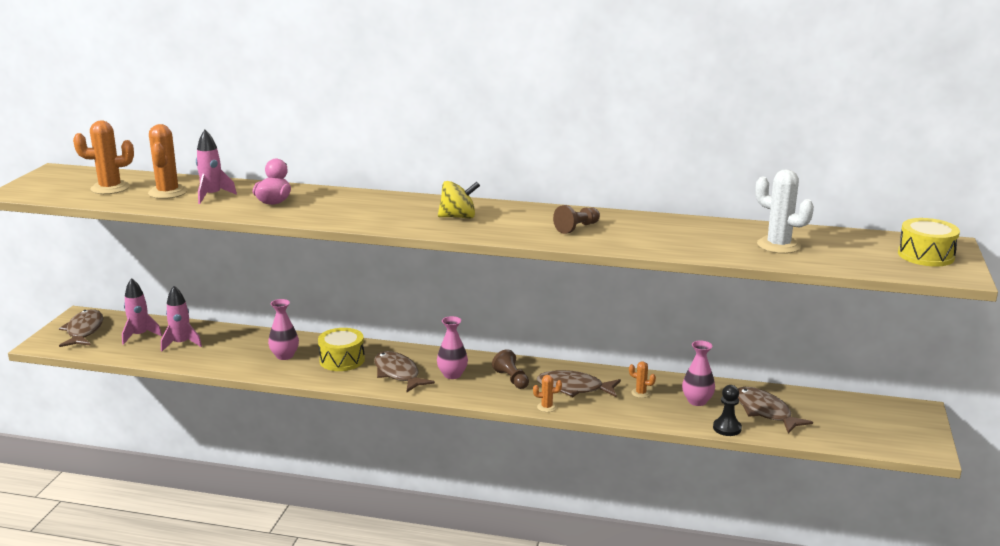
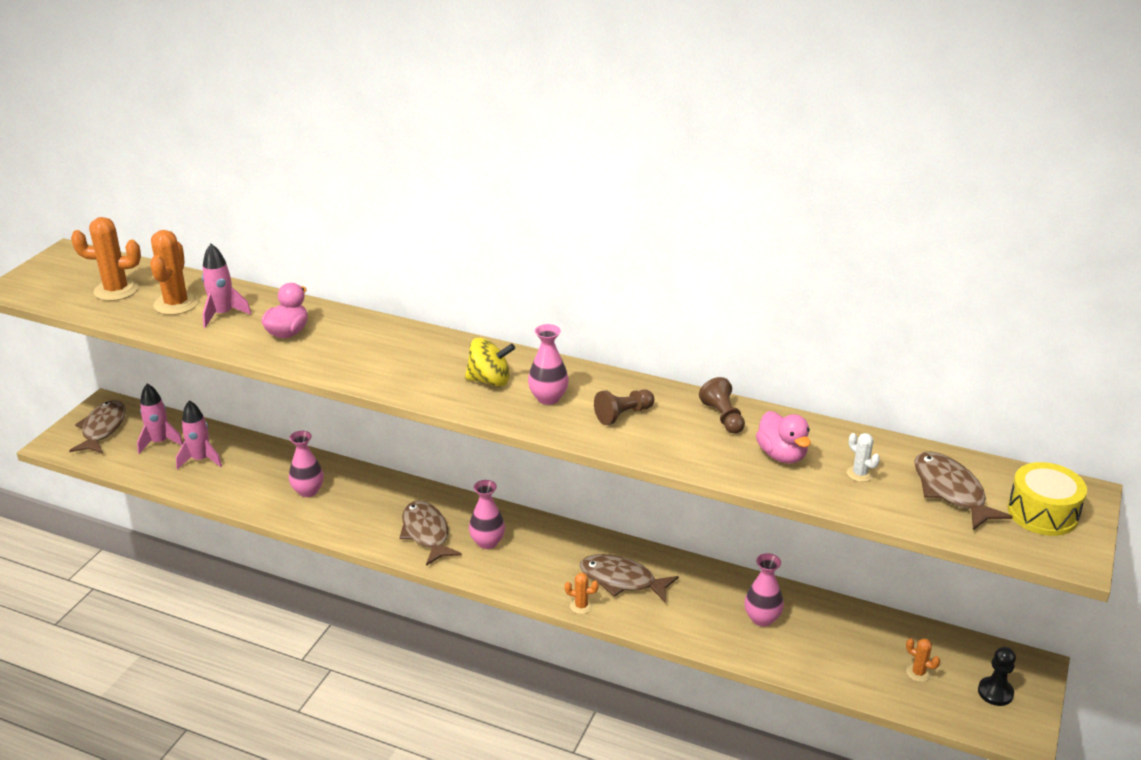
camera: 10 degrees right, 10 degrees up
yellow drum [318,328,365,371] -> none
brown pawn [492,349,529,389] -> brown pawn moved to [699,377,745,434]
orange cactus [629,361,656,398] -> orange cactus moved to [906,638,940,682]
black pawn [713,385,742,436] -> black pawn moved to [978,647,1016,706]
brown fish [738,387,813,434] -> brown fish moved to [914,452,1013,530]
white cactus [755,169,814,254] -> white cactus [847,433,880,482], size x0.50
none -> pink vase [528,324,569,405]
none -> pink duck [756,411,811,464]

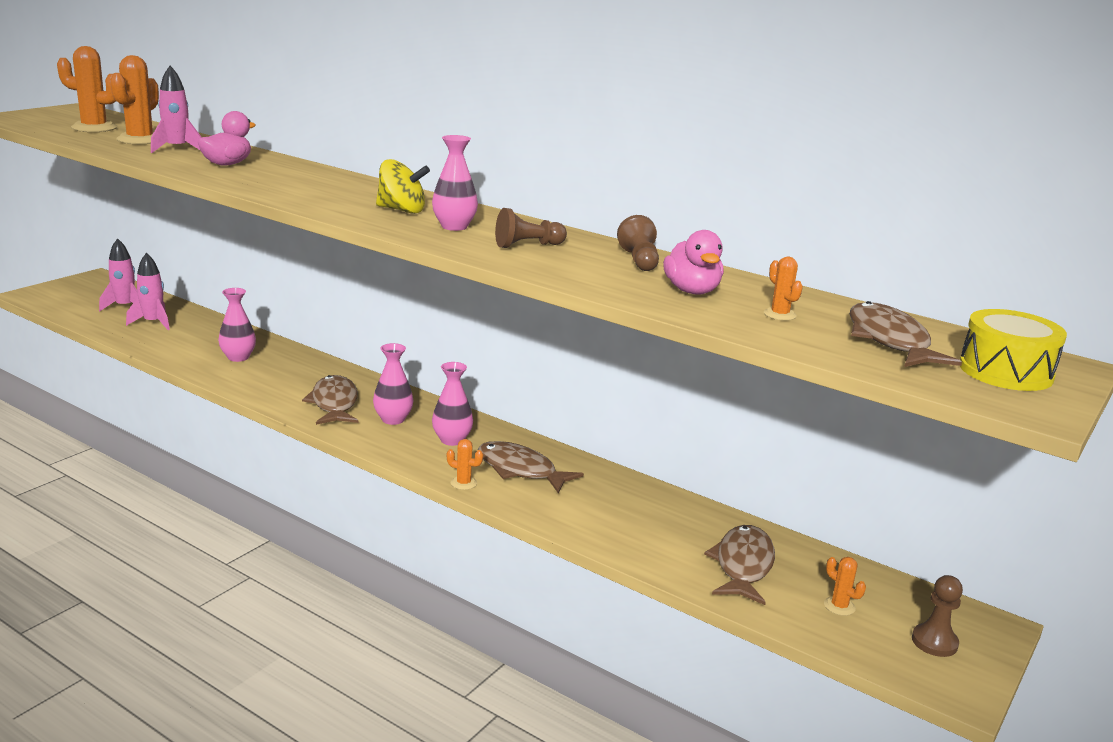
camera: 10 degrees right, 10 degrees down
brown fish [69,400,126,453] -> brown fish moved to [704,525,775,605]
pink vase [744,553,784,627] -> pink vase moved to [432,362,473,446]
white cactus [847,433,880,482] -> orange cactus [764,257,803,321]
black pawn [978,647,1016,706] -> brown pawn [912,575,963,657]

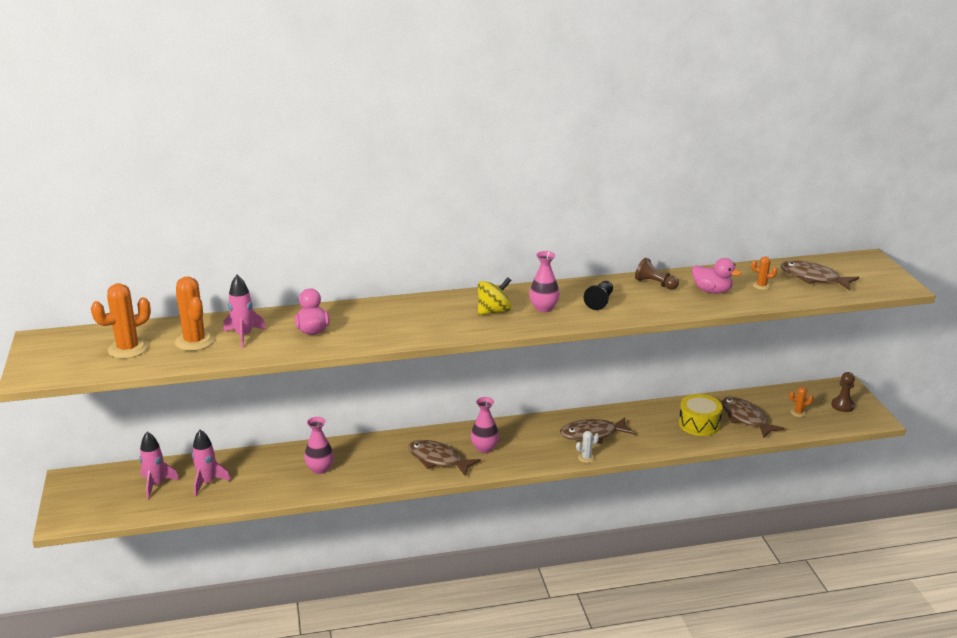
camera: 45 degrees left, 5 degrees up
pink vase [432,362,473,446] -> none
orange cactus [447,439,483,490] -> white cactus [576,431,599,463]
brown pawn [495,208,567,248] -> black pawn [584,281,613,310]
yellow drum [960,309,1067,391] -> yellow drum moved to [679,394,722,436]

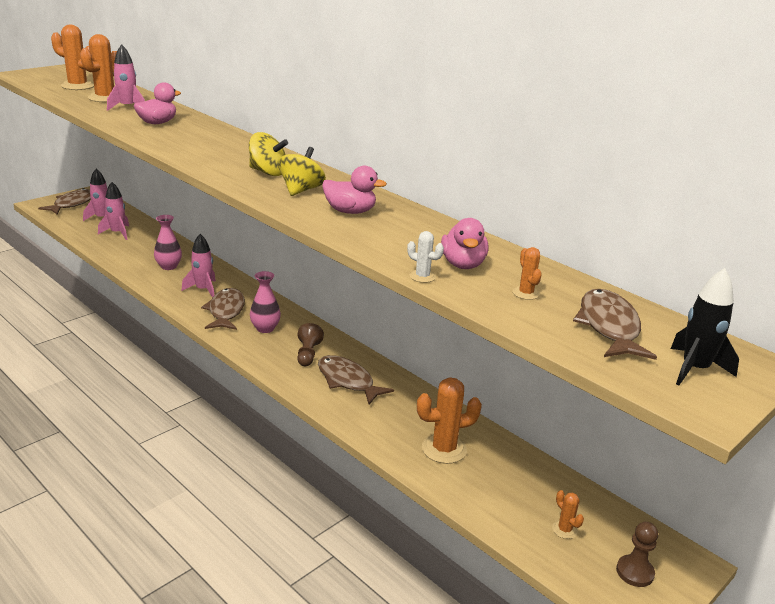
camera: 55 degrees right, 0 degrees up
pink vase [529,251,560,312] -> yellow spinning top [278,147,326,196]
white cactus [576,431,599,463] -> white cactus moved to [407,231,444,283]
black pawn [584,281,613,310] -> pink duck [322,166,387,214]
brown pawn [635,258,679,290] -> brown pawn moved to [297,323,324,366]
yellow drum [679,394,722,436] -> orange cactus [417,378,482,464]
brown fish [721,397,785,438] -> brown fish moved to [38,188,91,214]
none -> pink rocket [181,234,216,298]
none -> black rocket [671,268,739,385]

